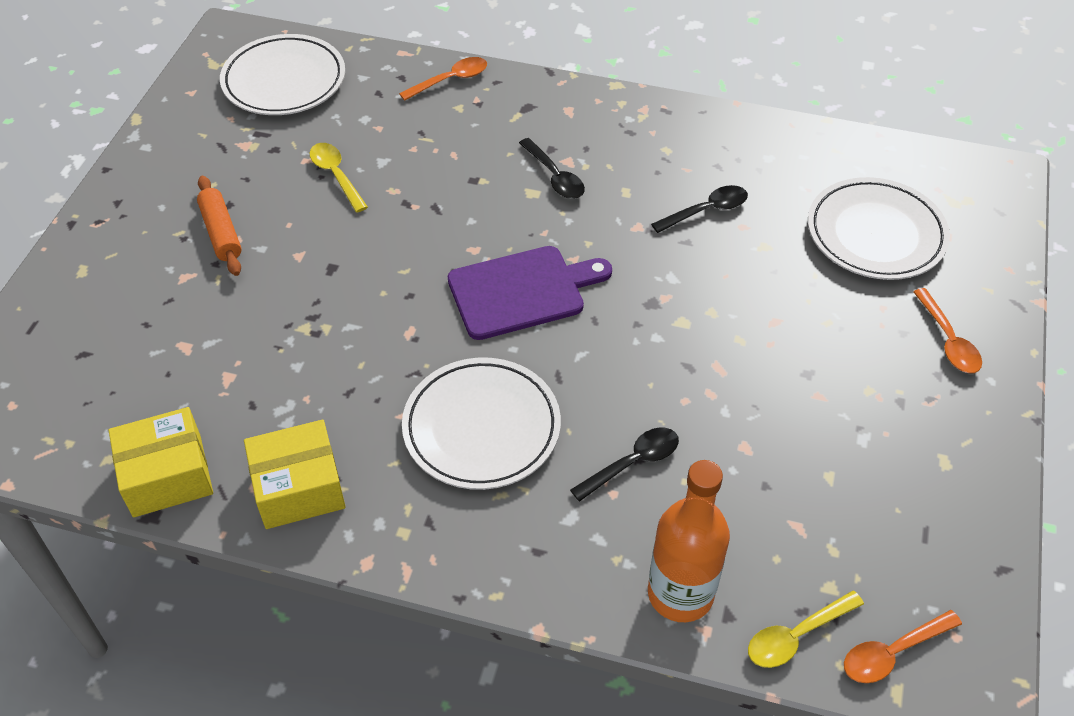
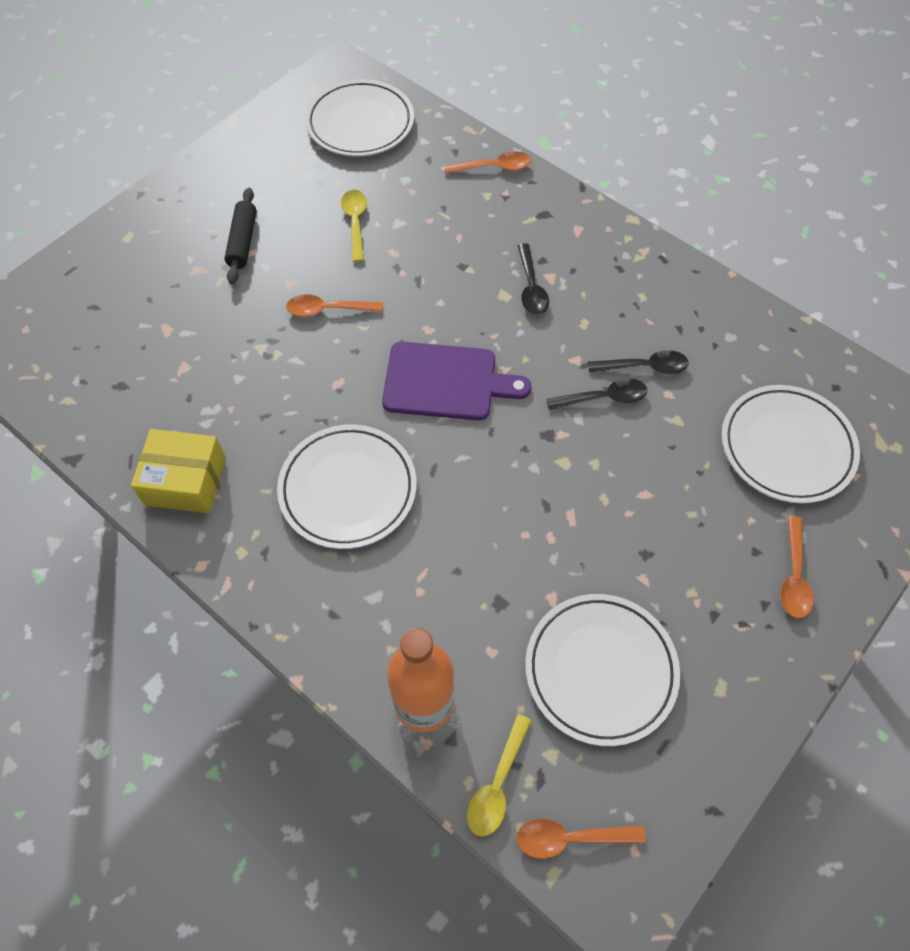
camera: 25 degrees right, 10 degrees up
yellow box [108,407,213,517] -> none
orange rolling pin [197,176,242,276] -> black rolling pin [224,188,256,284]
black spoon [570,428,679,502] -> black spoon moved to [546,378,647,410]
yellow spoon [748,591,864,668] -> yellow spoon turned 60 degrees counterclockwise [467,714,532,837]
none -> orange spoon [286,294,383,317]
none -> white plate [525,594,680,746]

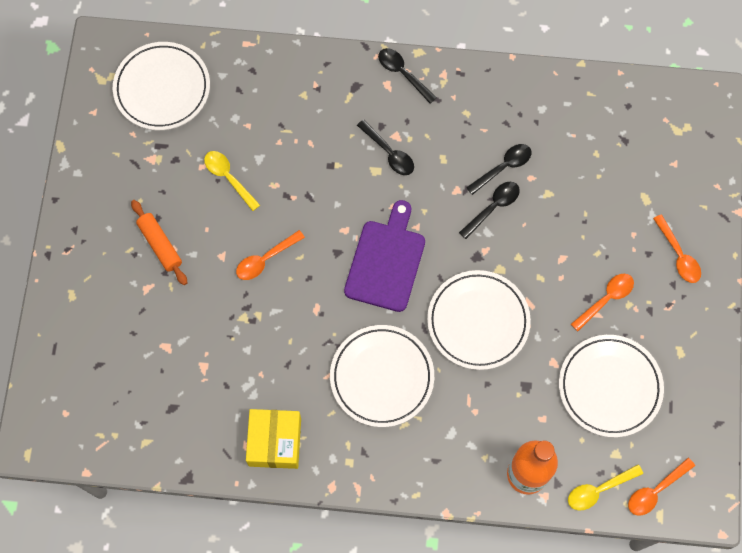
camera: 35 degrees left, 10 degrees up
yellow box [131,429,226,513] -> yellow box turned 60 degrees counterclockwise [246,409,301,469]
black rolling pin [224,188,256,284] -> orange rolling pin [131,200,187,285]
purple cutting board [382,342,532,420] -> purple cutting board turned 45 degrees counterclockwise [344,200,425,312]
orange spoon [444,151,531,174] -> orange spoon moved to [571,274,634,331]
yellow spoon [467,714,532,837] -> yellow spoon turned 75 degrees clockwise [568,465,643,511]
white plate [722,385,860,504] -> white plate moved to [427,270,531,370]
none -> black spoon [378,48,437,104]

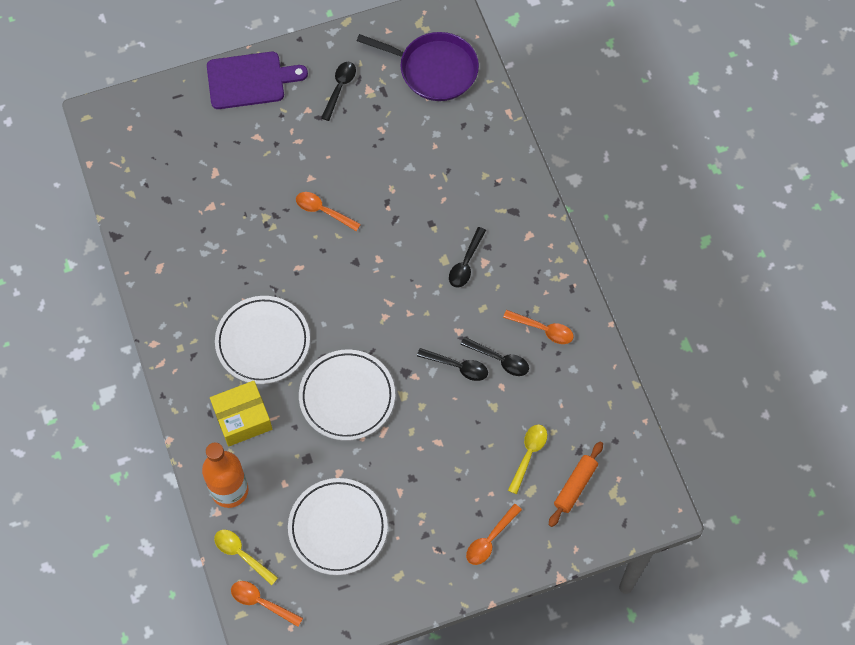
camera: 65 degrees right, 5 degrees down
white plate [113,42,210,130] -> purple pan [357,32,479,101]
orange rolling pin [131,200,187,285] -> orange rolling pin moved to [549,442,603,527]
yellow spoon [204,151,260,211] -> yellow spoon moved to [508,424,547,494]
yellow box [246,409,301,469] -> yellow box moved to [210,381,272,447]
purple cutting board [344,200,425,312] -> purple cutting board moved to [207,52,308,109]
black spoon [378,48,437,104] -> black spoon moved to [321,62,356,121]
orange spoon [571,274,634,331] -> orange spoon moved to [503,310,574,344]

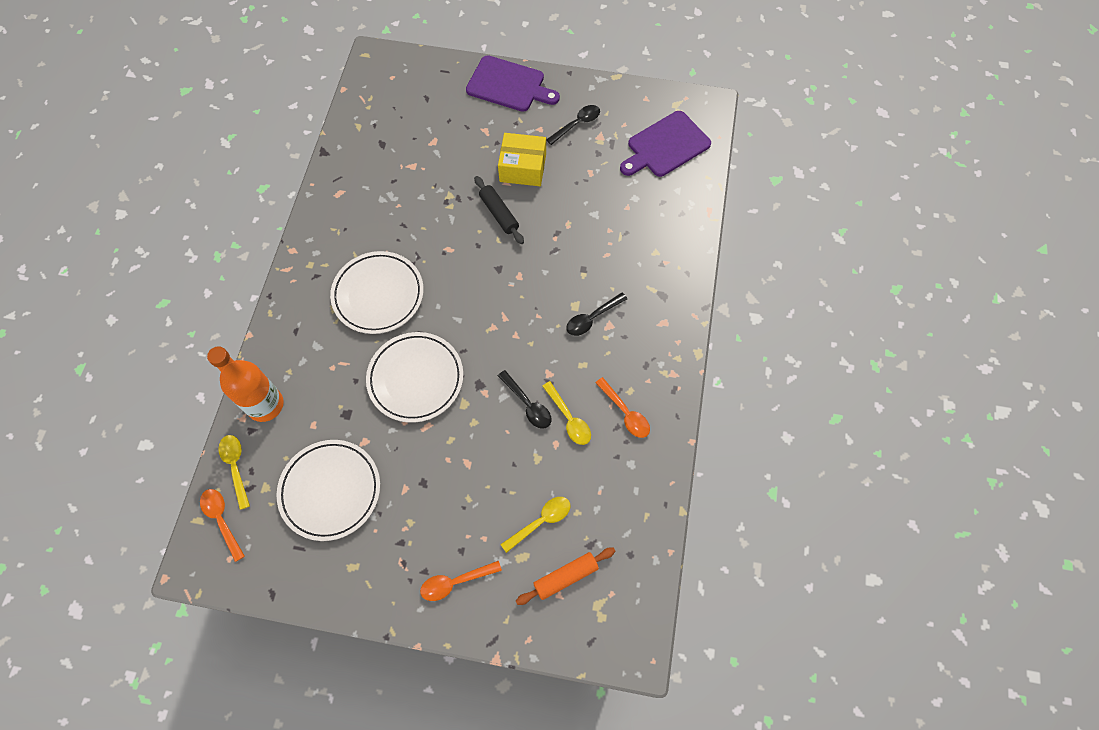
camera: 30 degrees right, 0 degrees up
yellow box [210,381,272,447] -> yellow box moved to [498,133,546,186]
orange spoon [296,192,361,231] -> black rolling pin [474,176,524,244]
purple pan [357,32,479,101] -> purple cutting board [620,111,711,177]
black spoon [460,337,529,376] -> yellow spoon [543,381,591,445]

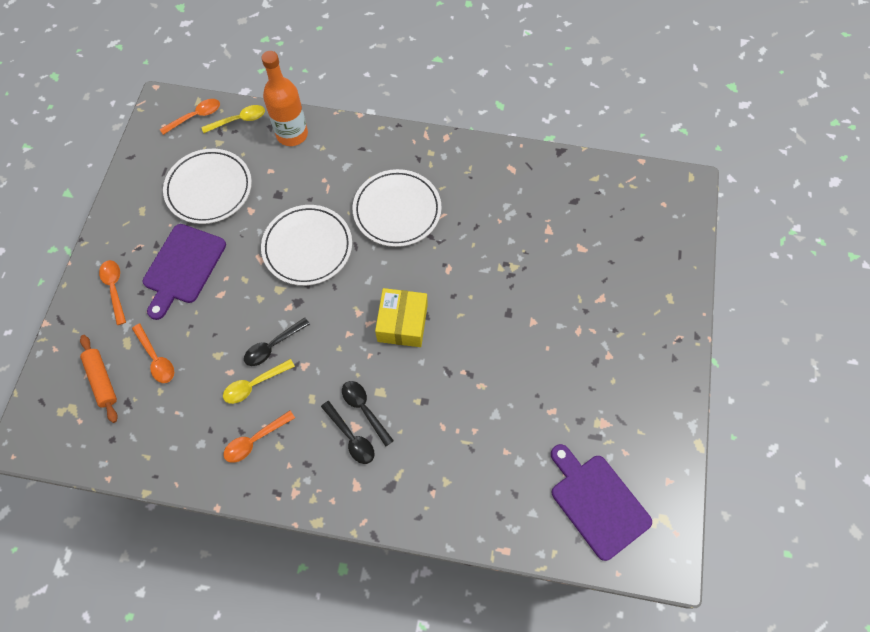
camera: 90 degrees right, 0 degrees up
purple cutting board [466,55,560,112] -> purple cutting board moved to [142,224,226,320]
black rolling pin [474,176,524,244] -> none
yellow box [498,133,546,186] -> yellow box moved to [375,288,428,347]
yellow spoon [500,497,570,553] -> orange spoon [132,324,174,383]
black spoon [546,105,600,145] -> black spoon moved to [321,401,374,464]

